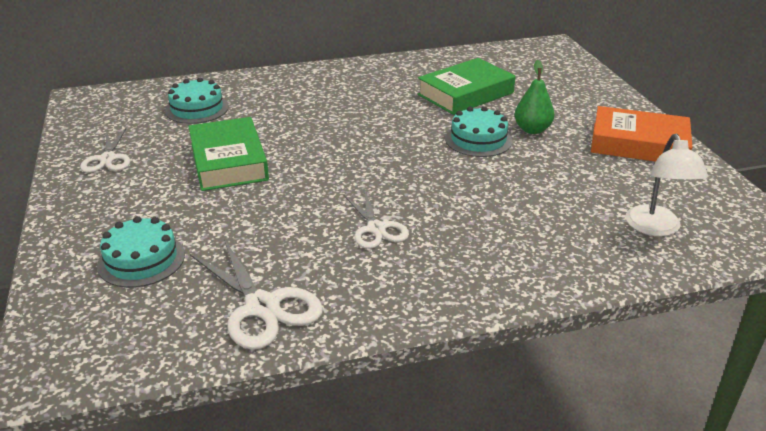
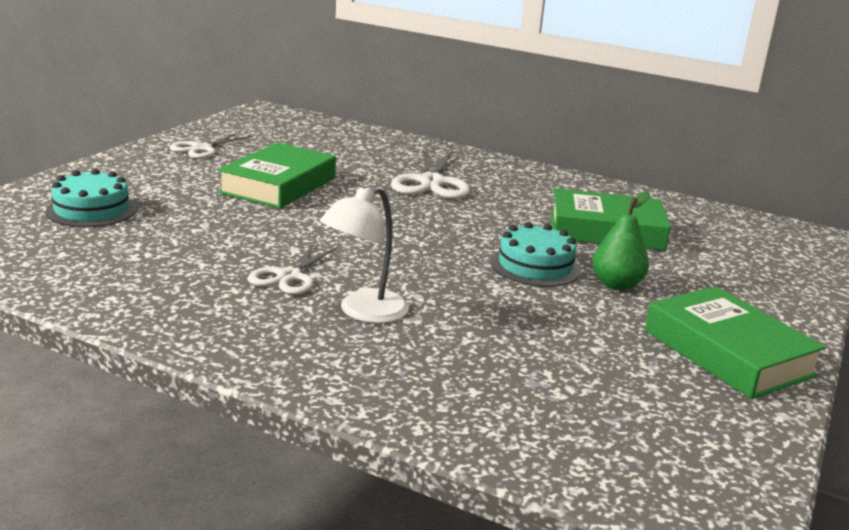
camera: 40 degrees right, 10 degrees down
turquoise cake [165,78,229,124] -> none
white scissors [190,239,323,350] -> white scissors moved to [391,149,470,199]
orange book [591,106,692,162] -> green book [645,286,826,399]
white lamp [625,134,708,236] -> white lamp moved to [320,186,409,323]

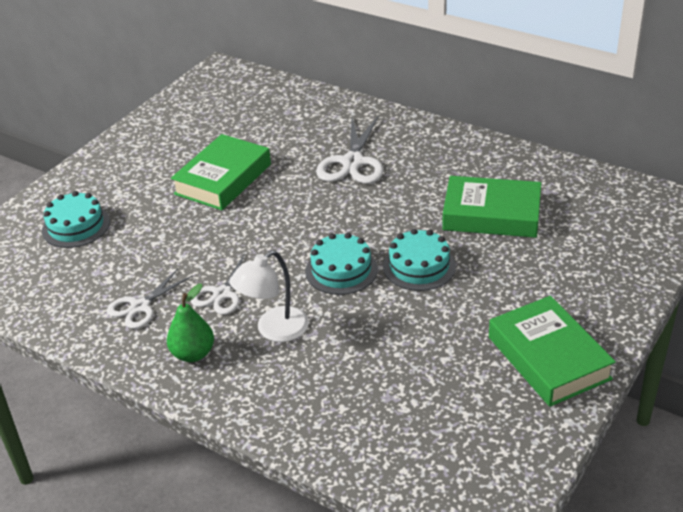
camera: 10 degrees right, 15 degrees up
white scissors [169,133,252,159] -> white scissors moved to [107,269,193,329]
green pear [592,191,650,290] -> green pear moved to [167,284,214,362]
none -> turquoise cake [305,233,378,295]

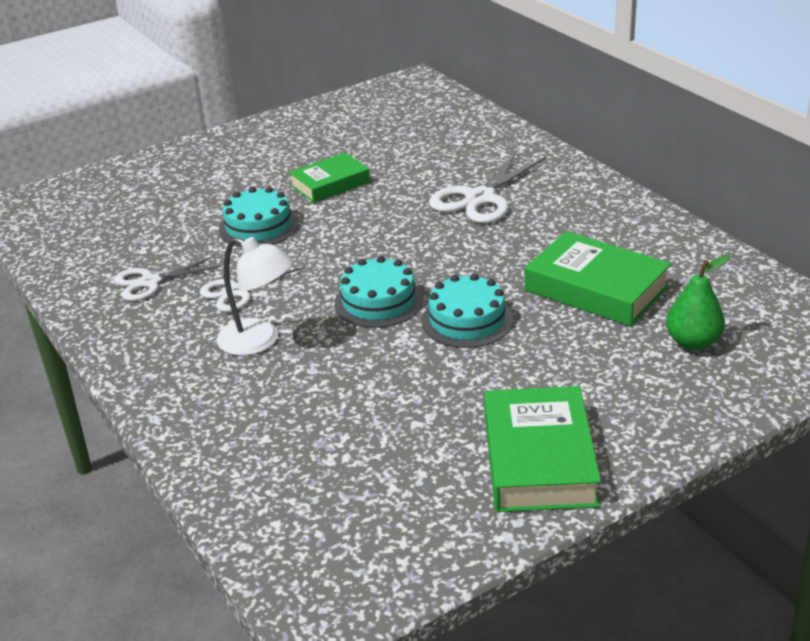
camera: 25 degrees right, 5 degrees down
turquoise cake [42,191,110,248] -> turquoise cake moved to [219,187,298,247]
green pear [167,284,214,362] -> green pear moved to [666,255,730,351]
green book [171,134,271,210] -> green book [289,153,370,203], size x0.66
white lamp [229,250,309,342] -> white lamp turned 135 degrees counterclockwise [217,237,293,356]

